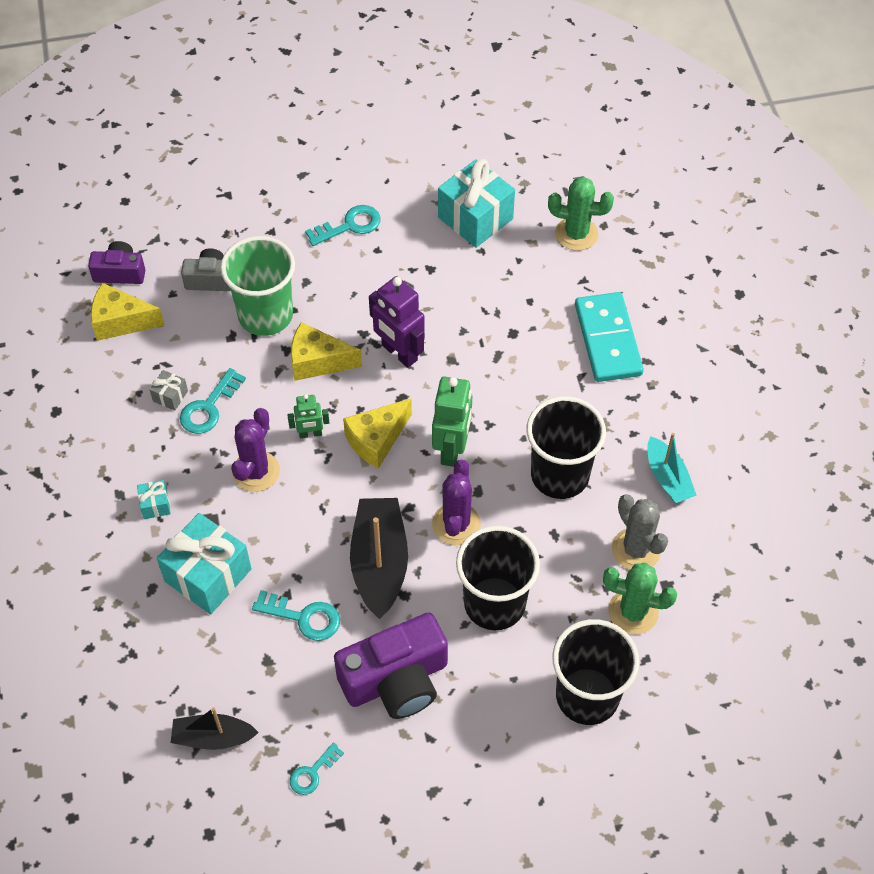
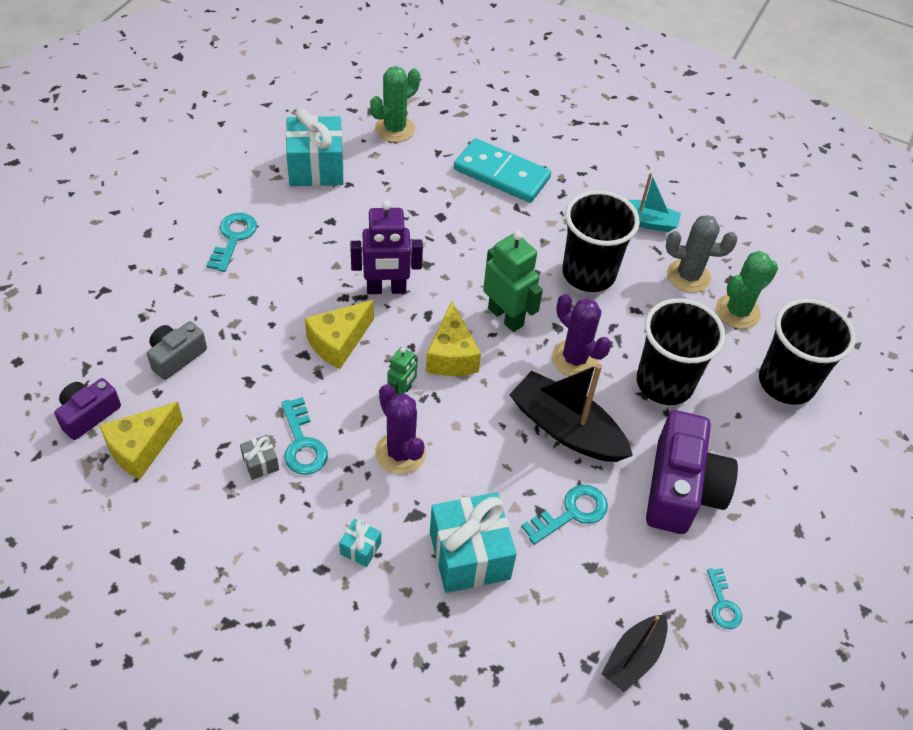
camera: 55 degrees left, 5 degrees down
green cup [220,236,295,336] -> none

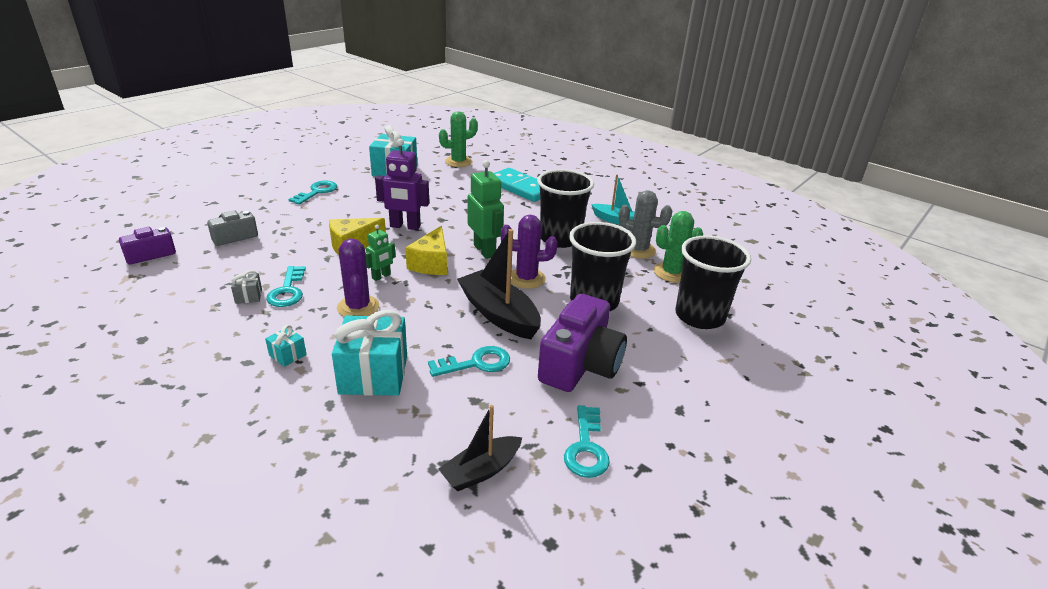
camera: 15 degrees right, 20 degrees down
yellow cheese [99,402,183,480] -> none
purple cactus [552,294,611,376] -> purple cactus turned 60 degrees counterclockwise [501,215,558,289]
turquoise key [707,568,742,629] -> turquoise key [564,405,610,478], size x1.51

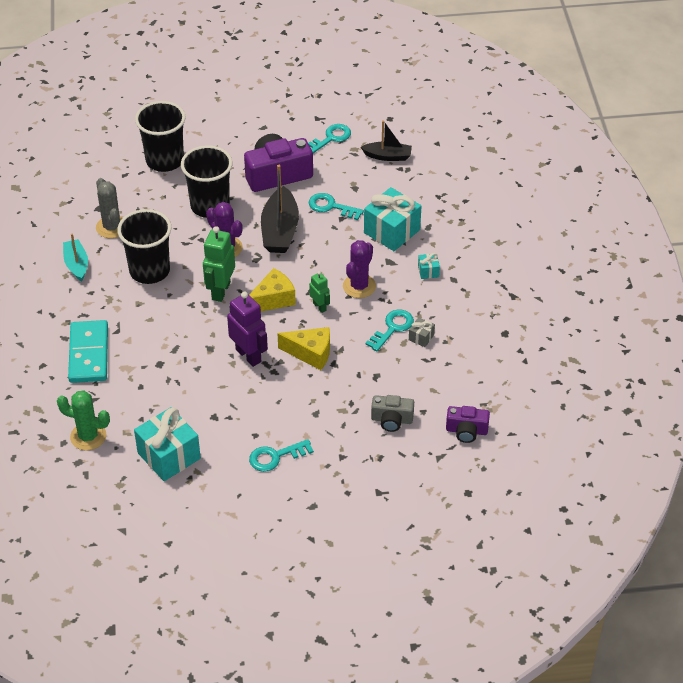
camera: 135 degrees left, 15 degrees up
green robot [365,225,396,281] -> green robot turned 60 degrees clockwise [309,271,330,313]
green cactus [654,211,703,282] -> none

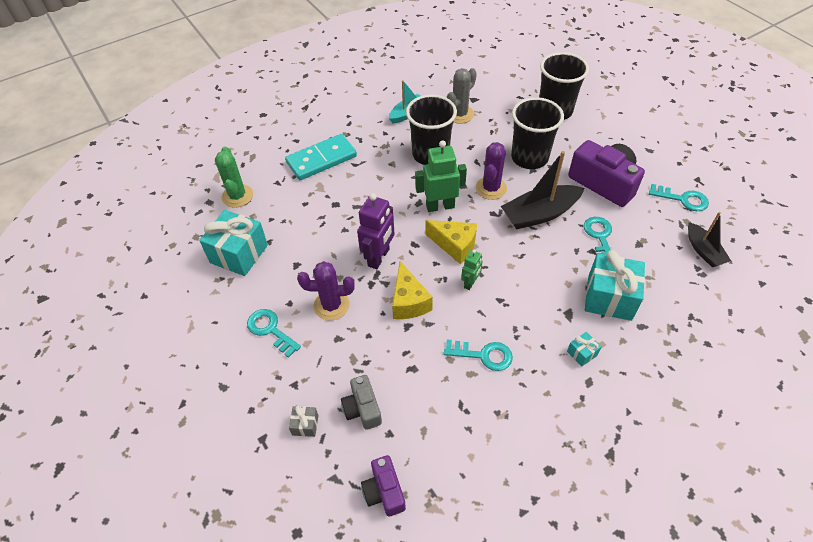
camera: 65 degrees right, 5 degrees up
purple cactus [343,240,376,298] -> purple cactus moved to [297,261,355,321]
grey gift [409,317,435,347] -> grey gift moved to [289,405,318,437]

